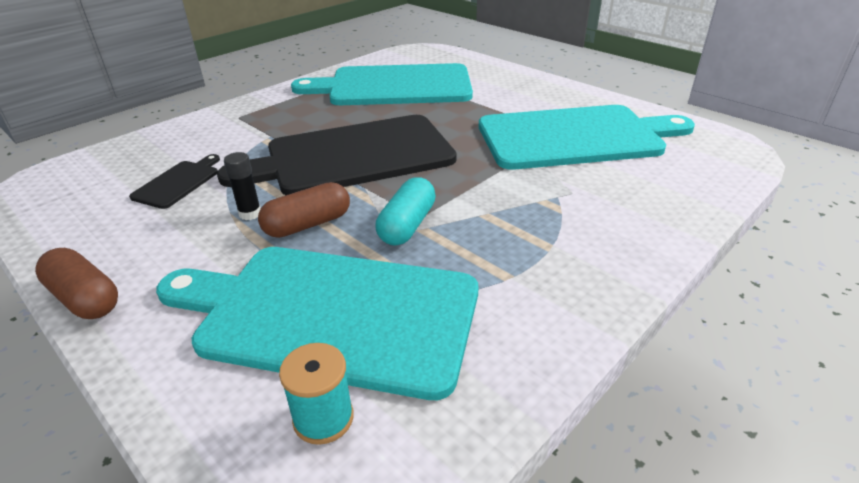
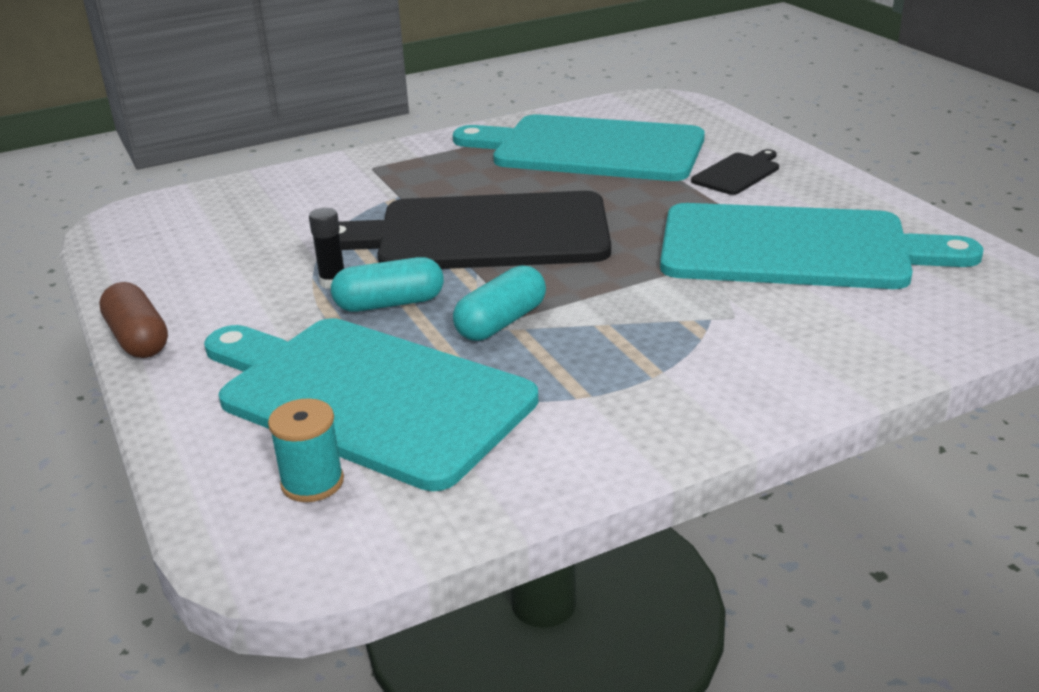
camera: 20 degrees right, 5 degrees down
black cutting board [129,154,220,209] -> black cutting board moved to [691,149,779,195]
brown capsule [258,182,350,238] -> turquoise capsule [331,257,444,312]

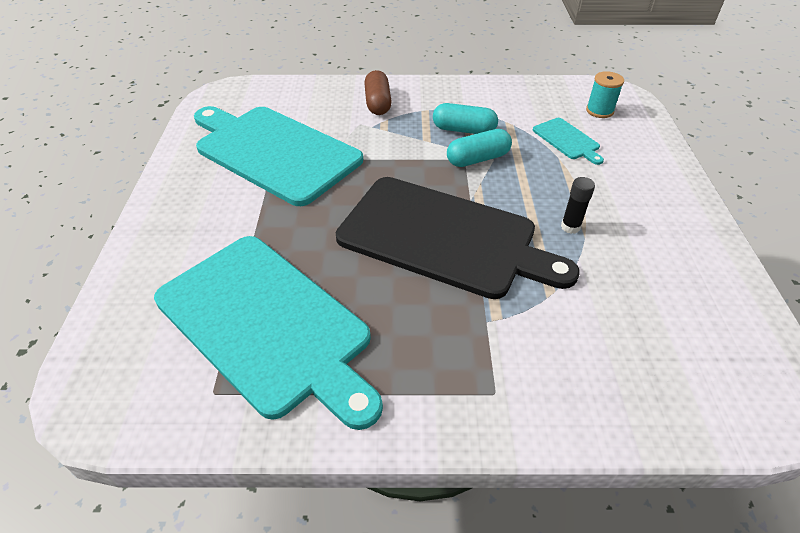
camera: 155 degrees left, 15 degrees up
brown capsule [99,282,168,358] -> brown capsule moved to [364,70,392,115]
turquoise cutting board [204,318,539,491] -> turquoise cutting board [533,118,604,165], size x0.42
turquoise capsule [331,257,444,312] -> turquoise capsule moved to [433,103,498,134]
black cutting board [691,149,779,195] -> none

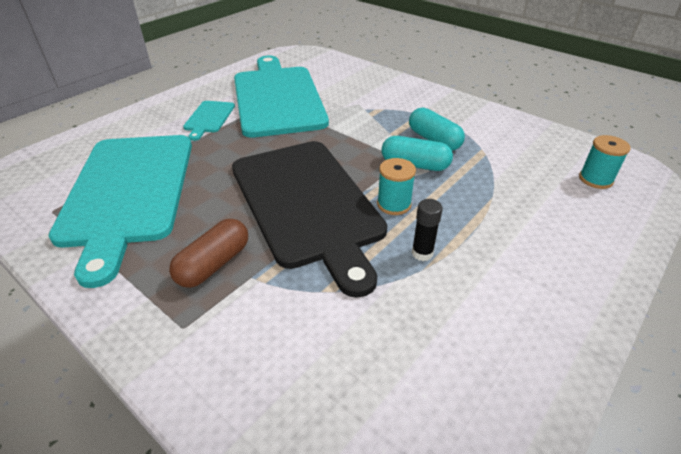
camera: 40 degrees right, 5 degrees down
brown capsule [364,70,392,115] -> brown capsule moved to [169,219,248,288]
turquoise cutting board [533,118,604,165] -> turquoise cutting board moved to [183,101,235,141]
none -> turquoise spool [377,158,416,215]

